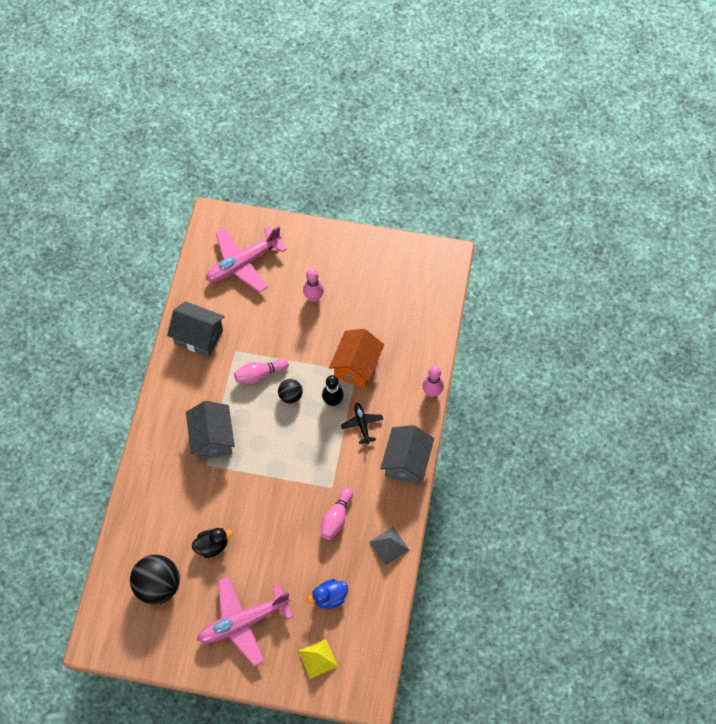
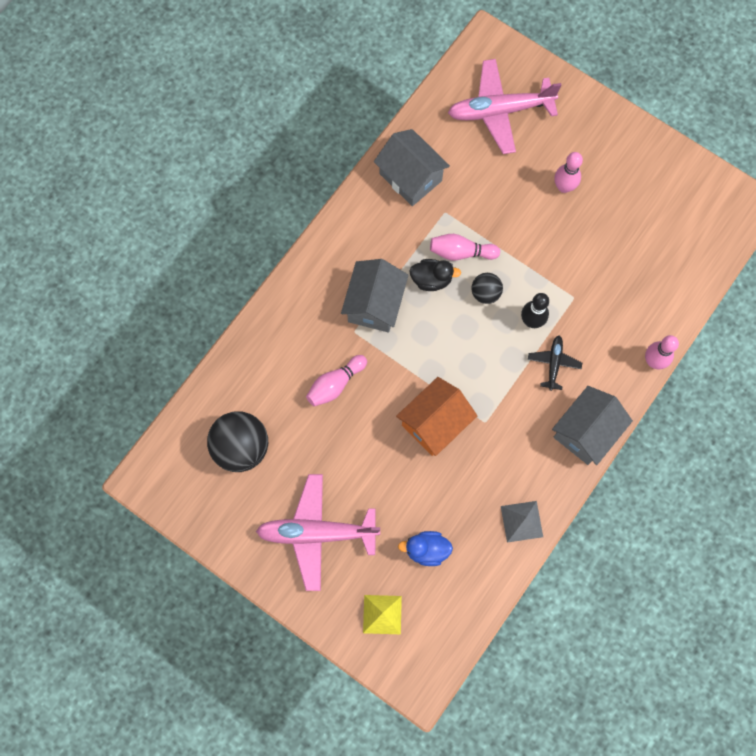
camera: 25 degrees right, 10 degrees up
black duck [192,528,233,558] -> black duck moved to [409,259,461,291]
pink bowling pin [321,487,353,540] -> pink bowling pin moved to [306,355,367,406]
orange house [329,329,384,388] -> orange house moved to [396,377,477,456]

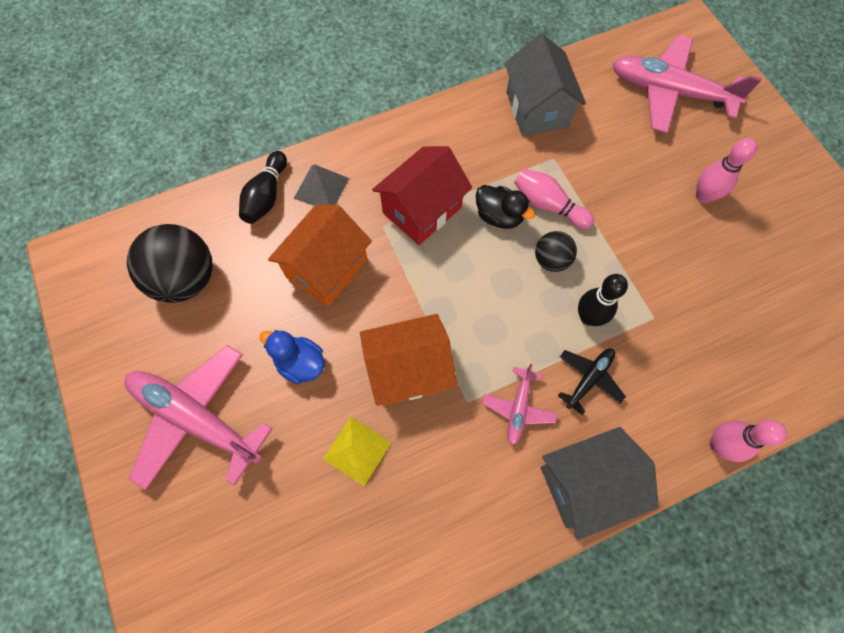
camera: 30 degrees right, 5 degrees down
pink bowling pin [306,355,367,406] -> orange house [268,205,372,306]
grey house [341,259,408,333] -> red house [372,146,472,245]
yellow pyramid [363,595,402,634] -> yellow pyramid moved to [323,417,392,486]
blue duck [398,531,453,566] -> blue duck moved to [260,330,324,384]
grey pyramid [501,501,543,543] -> grey pyramid moved to [294,164,349,206]
none -> black bowling pin [239,151,287,224]
none -> pink plane [482,364,558,445]

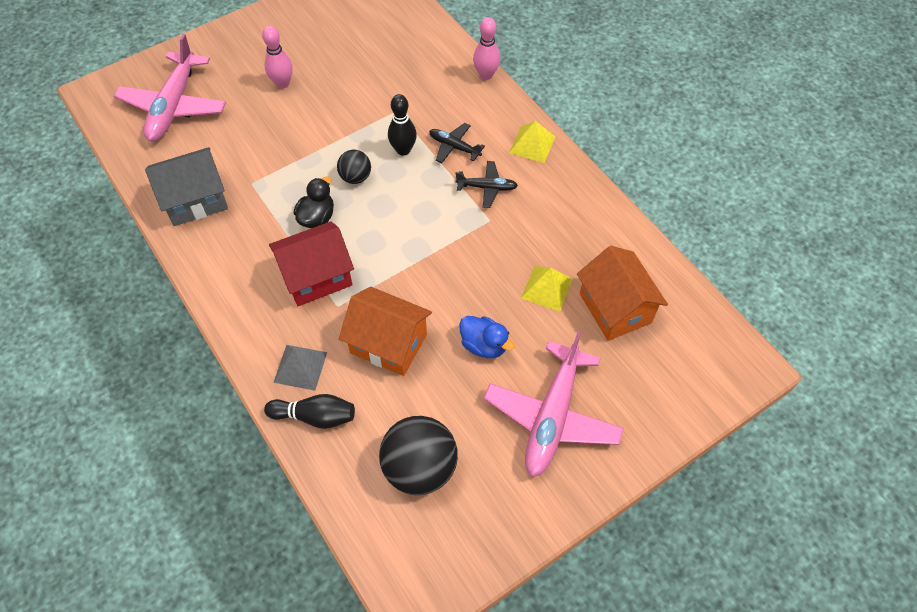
camera: 100 degrees left, 10 degrees down
blue duck [260,330,324,384] -> blue duck turned 75 degrees counterclockwise [459,316,515,358]
orange house [360,314,457,406] -> orange house moved to [577,246,668,341]
red house [372,146,472,245] -> red house turned 60 degrees counterclockwise [269,221,354,306]
pink plane [482,364,558,445] -> black plane [455,161,518,208]
pink bowling pin [514,169,594,229] -> none
grey house [541,427,659,540] -> yellow pyramid [509,121,555,163]

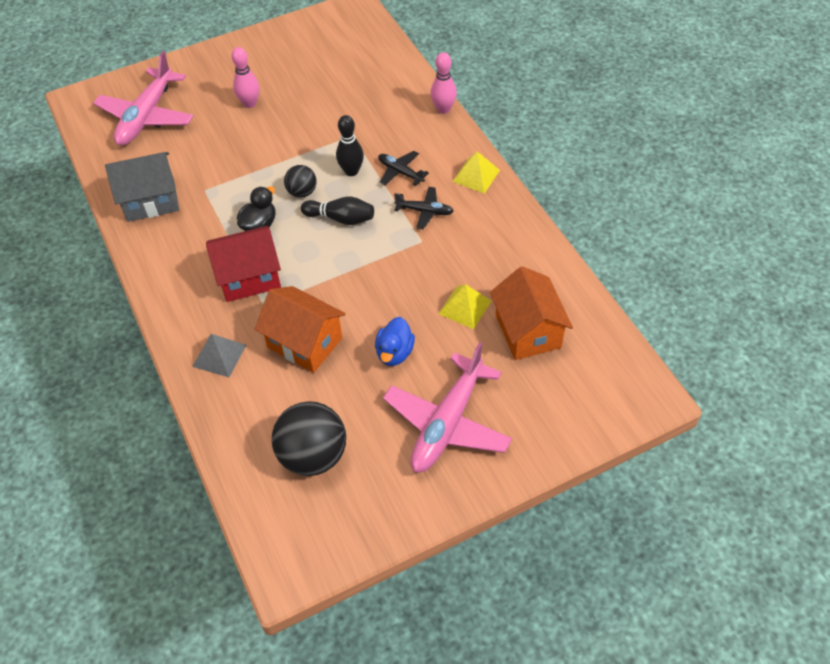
camera: 10 degrees right, 5 degrees down
black bowling pin [264,394,355,429] -> black bowling pin moved to [301,196,374,225]
blue duck [459,316,515,358] -> blue duck turned 60 degrees clockwise [375,317,415,366]

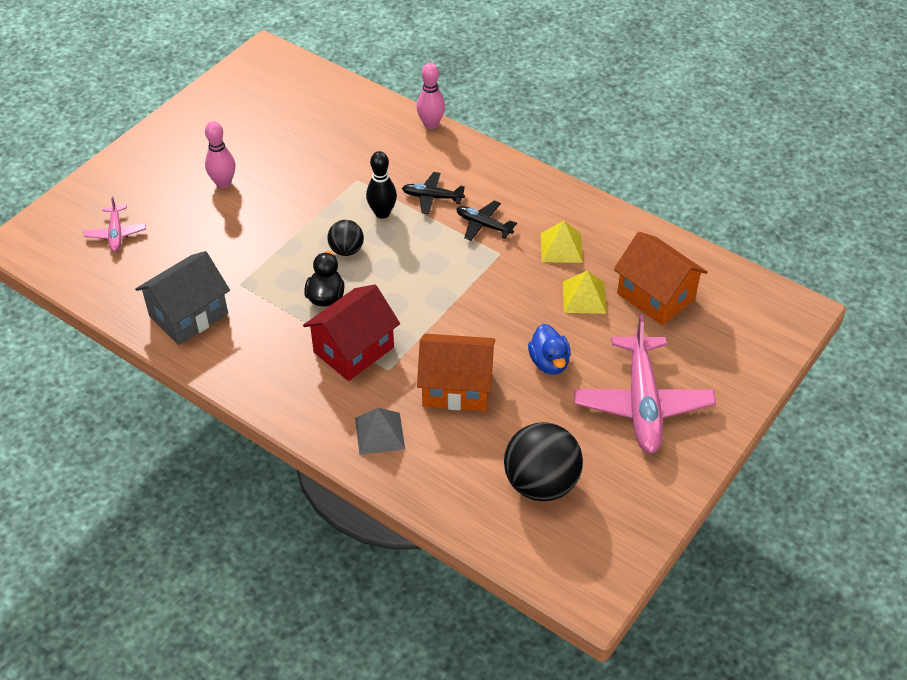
camera: 30 degrees left, 5 degrees down
pink plane [93,51,194,146] -> pink plane [84,195,146,252], size x0.49
black bowling pin [301,196,374,225] -> none
black plane [394,187,454,229] -> black plane turned 135 degrees counterclockwise [456,200,517,241]
yellow pyramid [452,151,500,194] -> yellow pyramid moved to [541,221,583,263]

